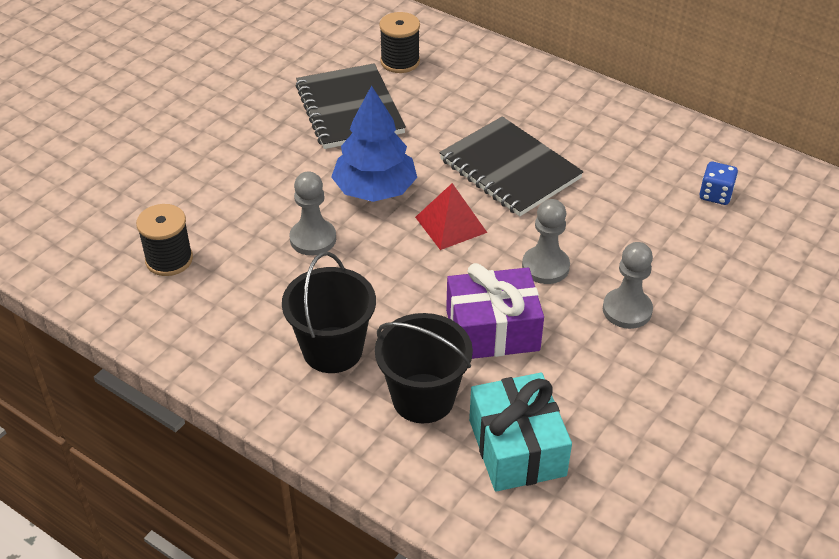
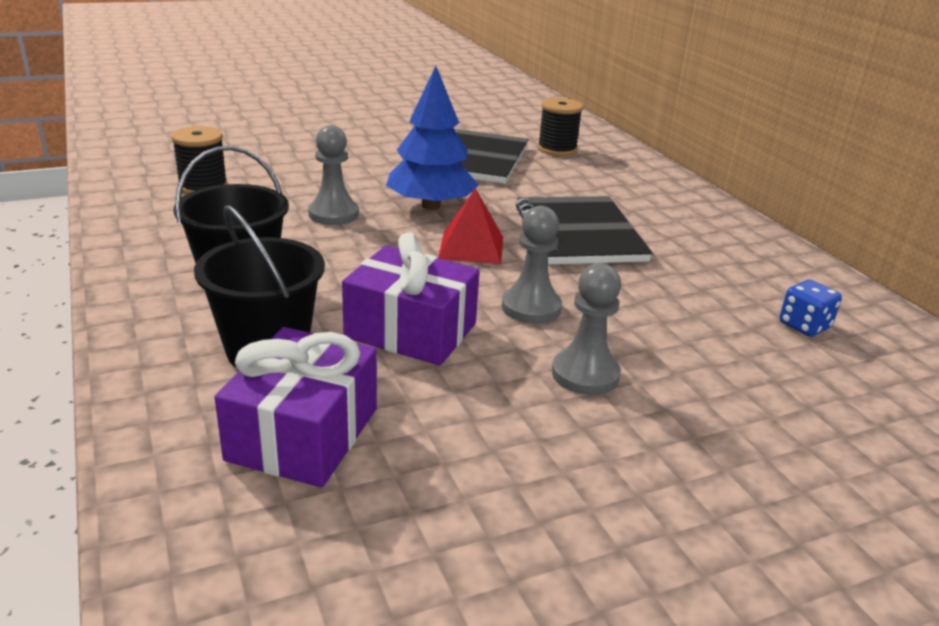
camera: 30 degrees right, 15 degrees down
turquoise gift [469,373,572,492] -> purple gift [215,327,377,487]

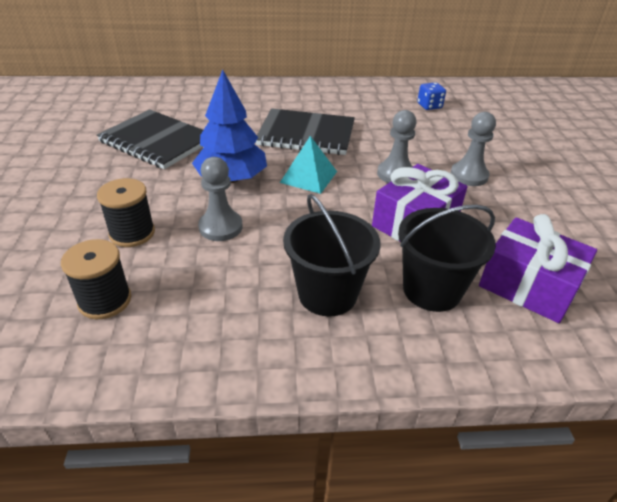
camera: 70 degrees left, 10 degrees up
red pyramid [438,188,503,264] -> turquoise pyramid [280,136,337,194]
black spool [537,98,583,156] -> black spool moved to [97,178,155,247]

